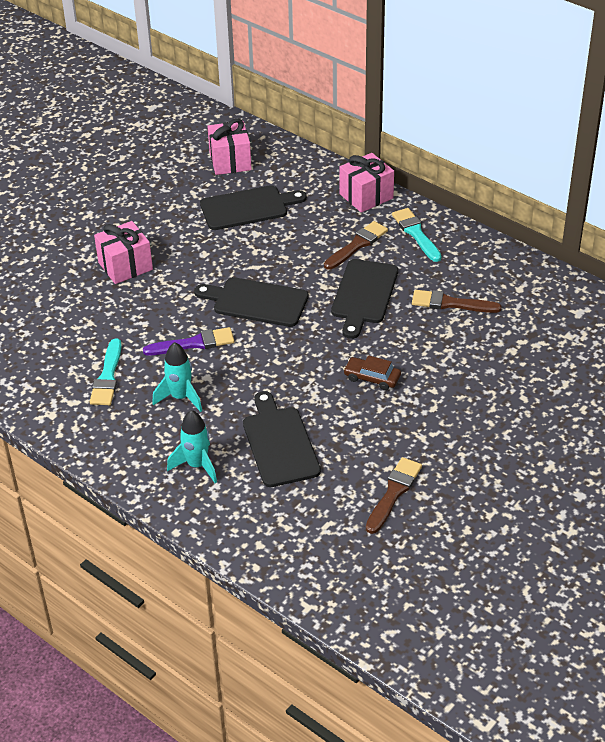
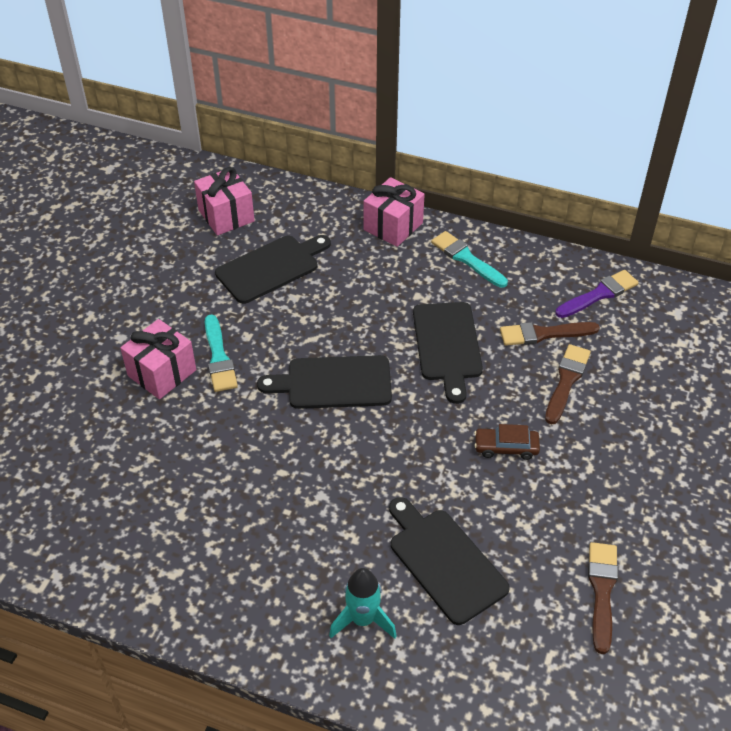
camera: 20 degrees left, 5 degrees up
turquoise brush [89,338,122,405] -> turquoise brush moved to [205,314,238,392]
purple brush [143,327,234,355] -> purple brush moved to [555,270,639,318]
turquoise rocket [152,342,202,412] -> none
brown brush [324,221,388,270] -> brown brush moved to [545,344,591,424]

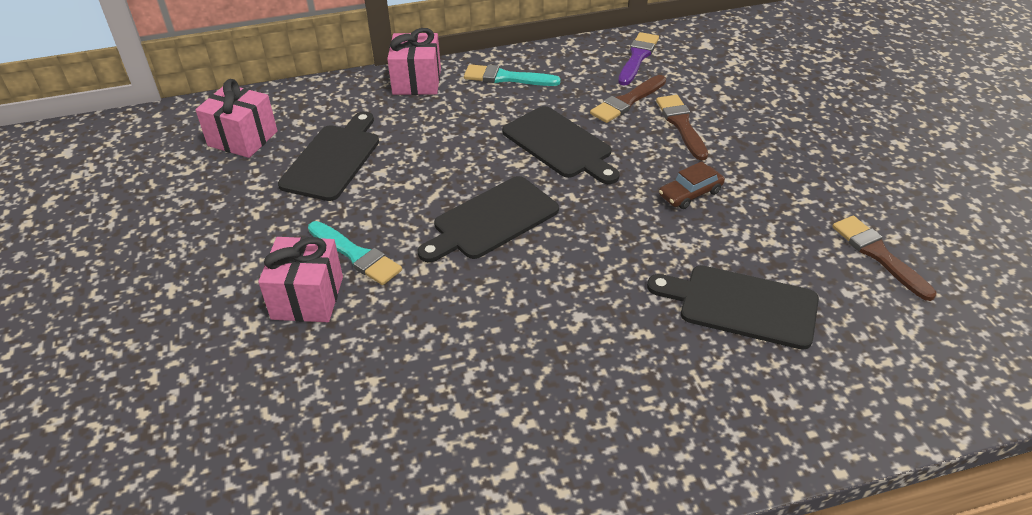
camera: 35 degrees left, 5 degrees down
turquoise rocket [329,568,396,639] -> none

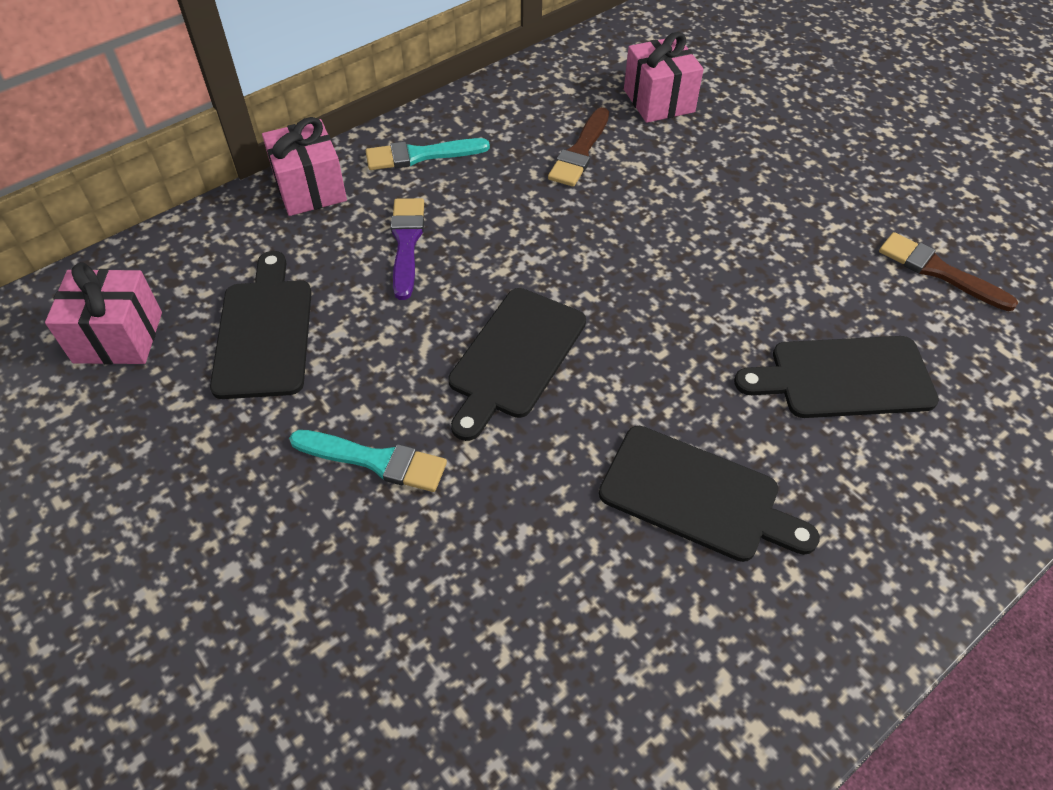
camera: 25 degrees left, 10 degrees up
pink gift [258,237,343,322] -> pink gift moved to [624,32,704,123]
black cutting board [502,106,620,184] -> black cutting board moved to [599,426,820,562]
purple brush [618,32,659,86] -> purple brush moved to [391,198,424,300]
brown brush [656,95,708,160] -> none
brown car [659,161,725,209] -> none

